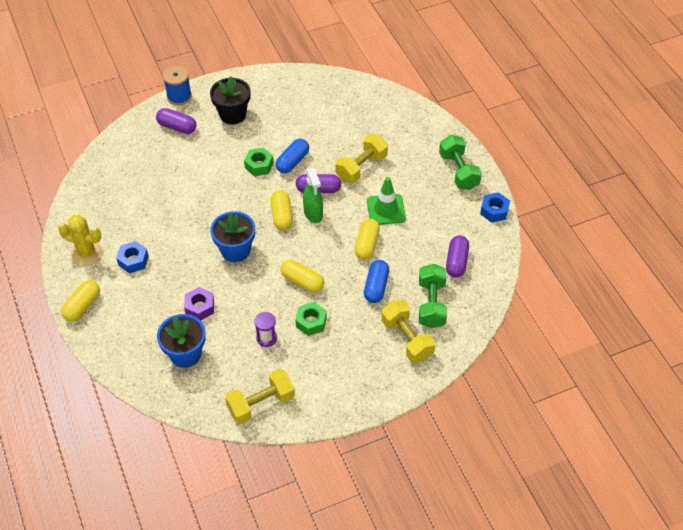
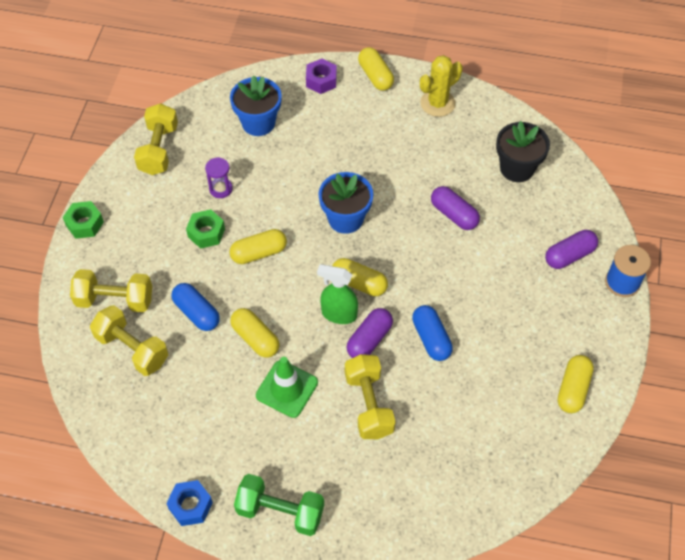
camera: 125 degrees right, 5 degrees up
blue nut [116,241,149,274] -> none
purple nut [184,287,214,321] -> purple nut moved to [306,59,337,94]
black flower pot [210,76,251,124] -> black flower pot moved to [496,121,550,182]
green nut [244,148,274,176] -> green nut moved to [63,201,104,239]
green dumbbell [419,264,447,328] -> yellow dumbbell [90,305,168,376]
purple capsule [446,235,469,278] -> purple capsule moved to [431,186,480,230]
none -> yellow capsule [558,355,594,413]

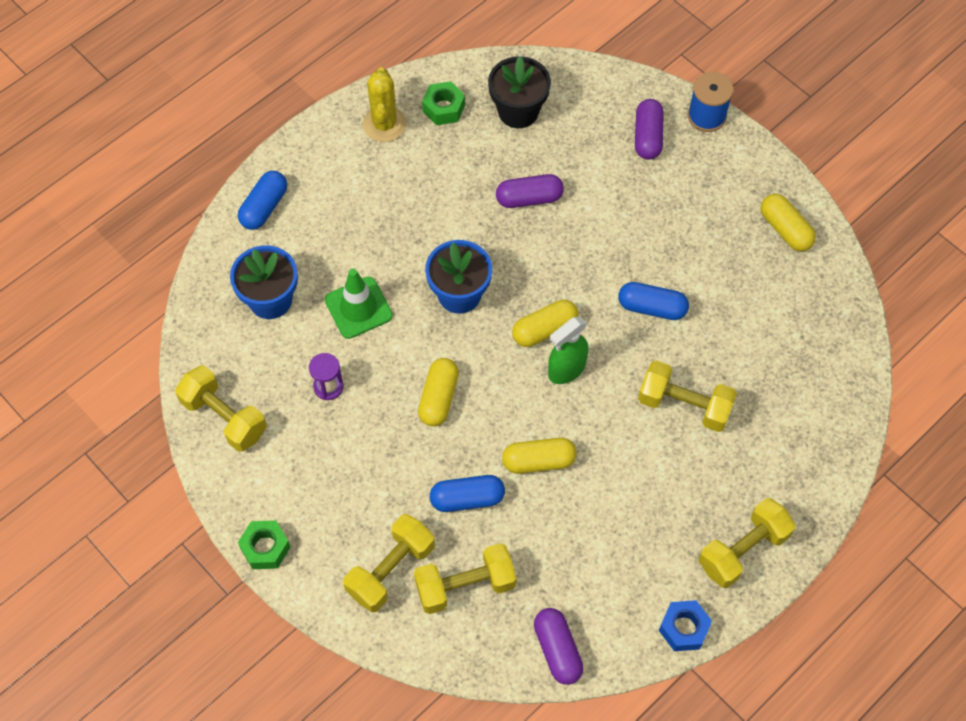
camera: 55 degrees left, 5 degrees up
green nut [186,209,225,249] -> green nut moved to [422,81,465,125]
green dumbbell [234,474,324,536] -> yellow dumbbell [699,498,796,588]
green traffic cone [256,357,318,418] -> green traffic cone moved to [325,269,393,339]
purple nut [306,59,337,94] -> blue capsule [238,171,287,230]
purple capsule [347,308,393,358] -> purple capsule moved to [534,608,584,685]
yellow capsule [358,47,394,91] -> none

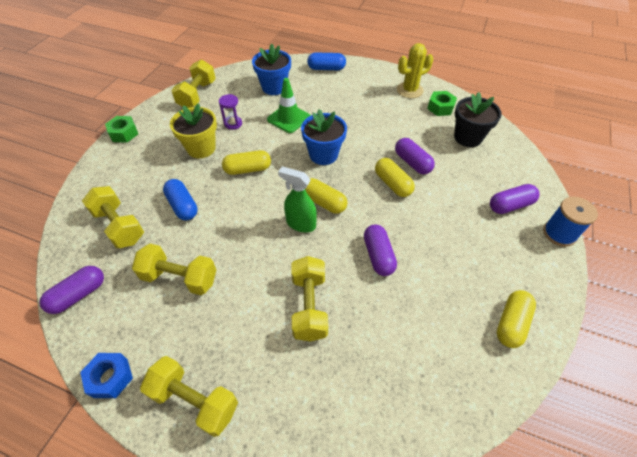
camera: 65 degrees right, 10 degrees down
yellow dumbbell [343,514,435,612] -> yellow dumbbell moved to [132,244,216,295]
yellow capsule [502,438,577,474] -> yellow capsule moved to [375,158,415,197]
blue capsule [618,282,689,320] -> purple capsule [364,224,397,276]
none -> yellow flower pot [170,103,217,158]

